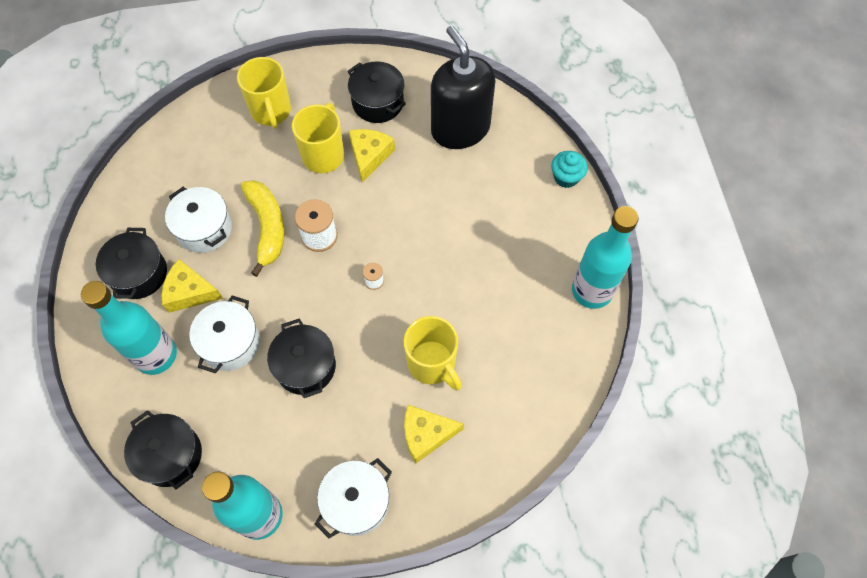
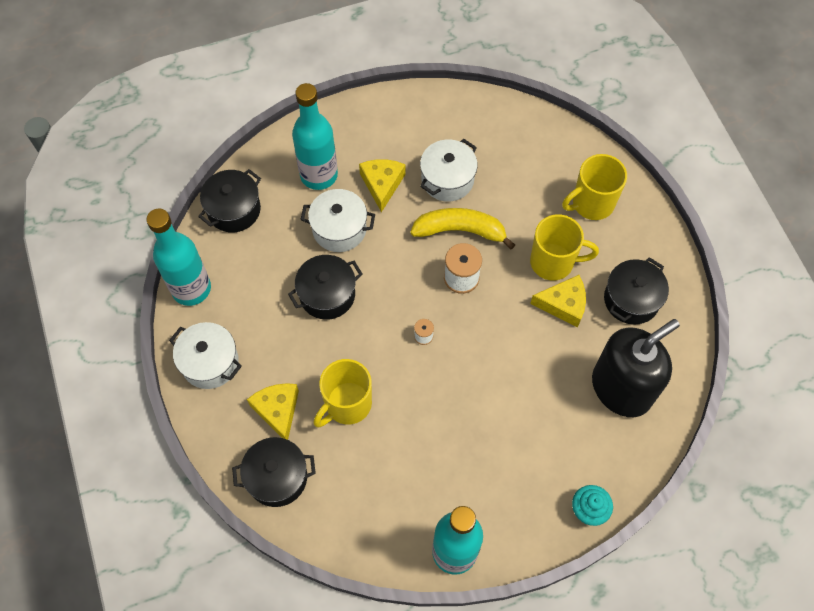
camera: 80 degrees right, 0 degrees up
black pot [96,228,167,299] -> black pot moved to [232,437,316,507]
yellow banana [241,180,285,277] -> yellow banana turned 150 degrees counterclockwise [410,208,515,250]

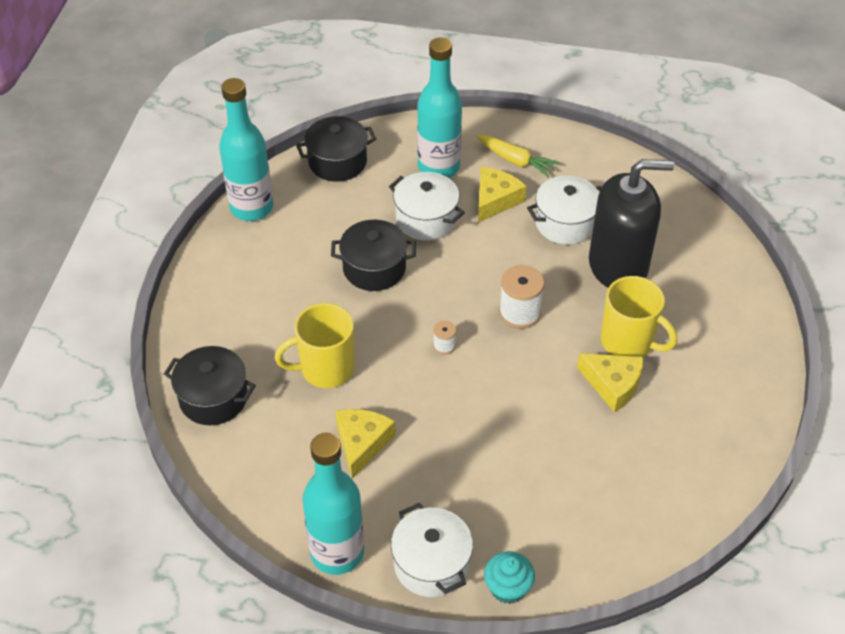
camera: 30 degrees right, 15 degrees down
white pot [169,322,242,389] -> white pot moved to [391,503,473,597]
yellow cheese [247,383,299,440] -> yellow cheese moved to [335,409,396,479]
yellow banana [410,208,515,250] -> none
yellow mug [562,154,627,220] -> none
black soap dispenser [592,319,680,417] -> black soap dispenser moved to [589,159,674,288]
black pot [604,257,669,324] -> none
none -> yellow carrot [476,135,560,178]

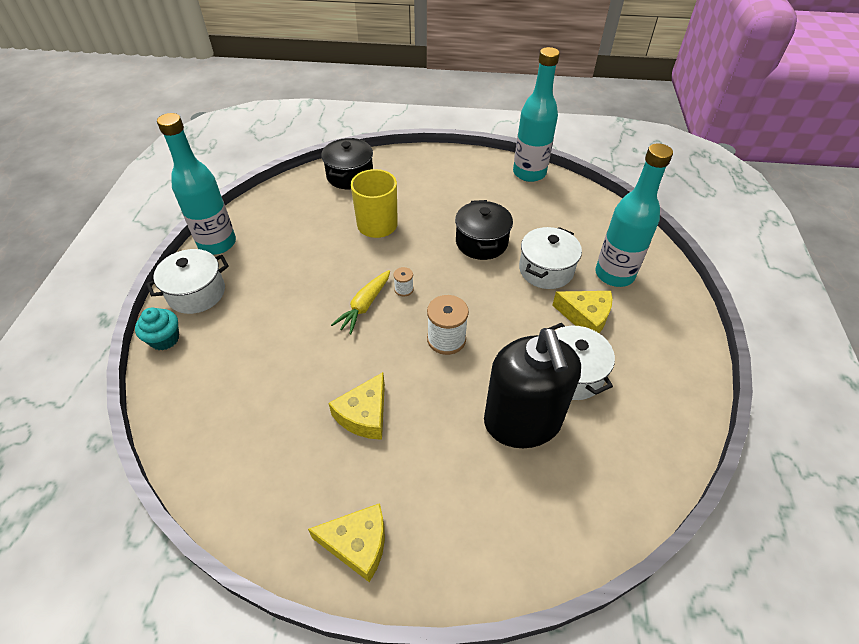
camera: 85 degrees right, 0 degrees up
black pot [296,116,376,182] -> none
yellow cheese [335,409,396,479] -> yellow cheese moved to [308,503,385,582]
yellow carrot [476,135,560,178] -> yellow carrot moved to [331,270,390,334]
yellow mug [601,276,677,357] -> none

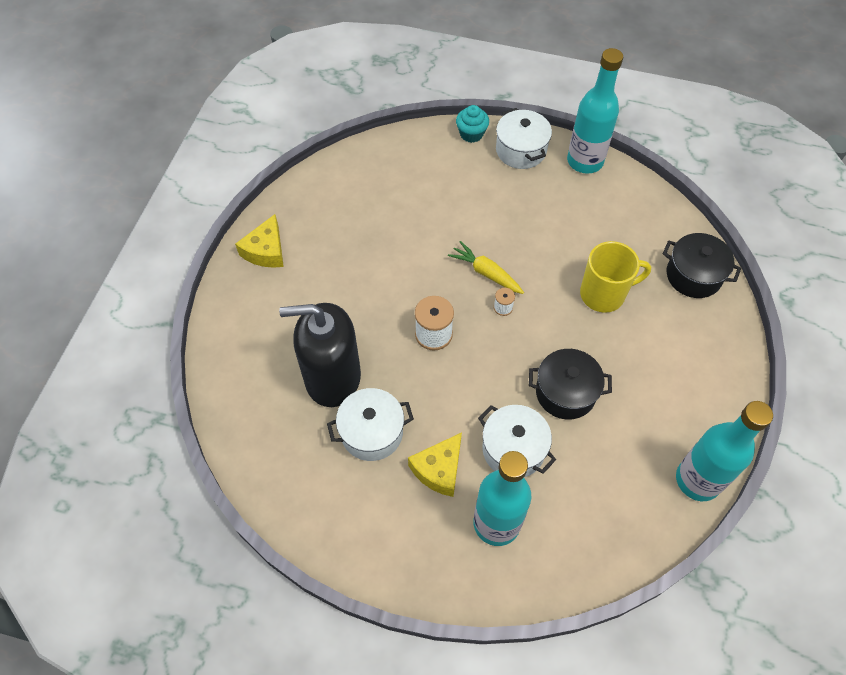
camera: 100 degrees right, 10 degrees up
yellow cheese [329,372,385,440] -> none

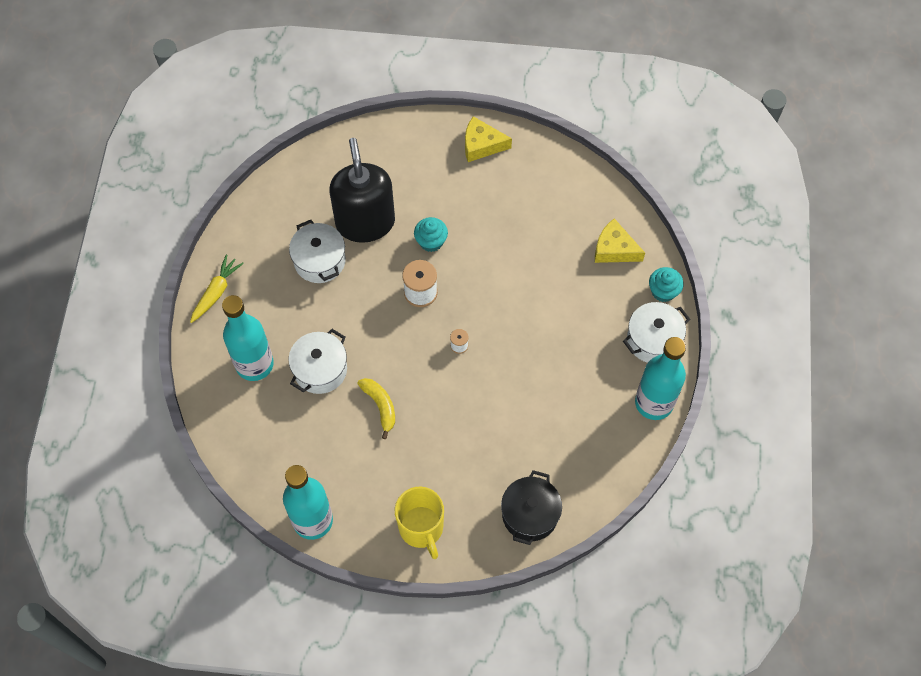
camera: 80 degrees right, 5 degrees up
yellow cheese [408,432,462,497] -> yellow cheese moved to [595,218,645,263]
yellow carrot [448,241,524,294] -> yellow carrot moved to [190,255,244,323]
black pot [529,349,612,419] -> yellow banana [357,378,395,439]
yellow mug [580,241,651,313] -> yellow mug moved to [395,487,444,559]
none -> turquoise cupcake [414,217,448,252]

